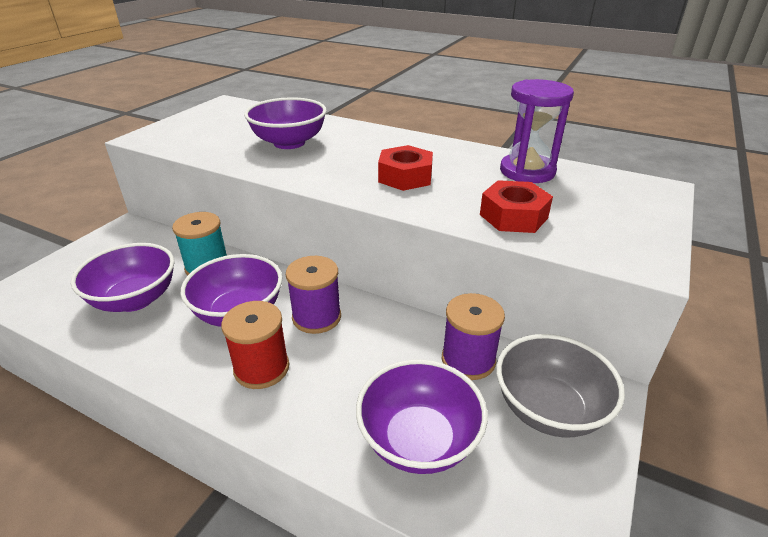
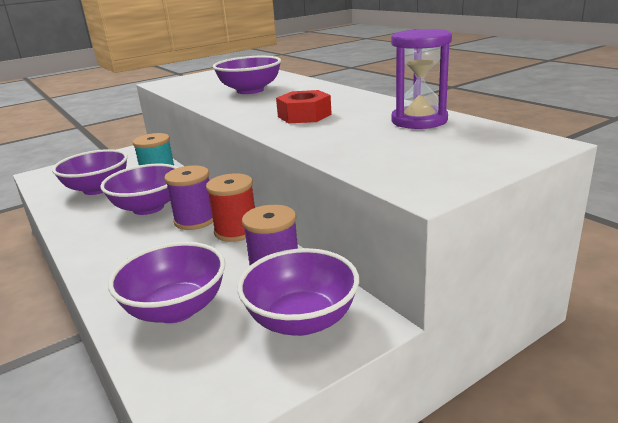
camera: 30 degrees right, 10 degrees down
red spool [221,301,289,389] -> red spool moved to [206,173,255,242]
red nut [480,180,553,233] -> none
grey bowl [496,334,625,438] -> purple bowl [237,248,359,336]

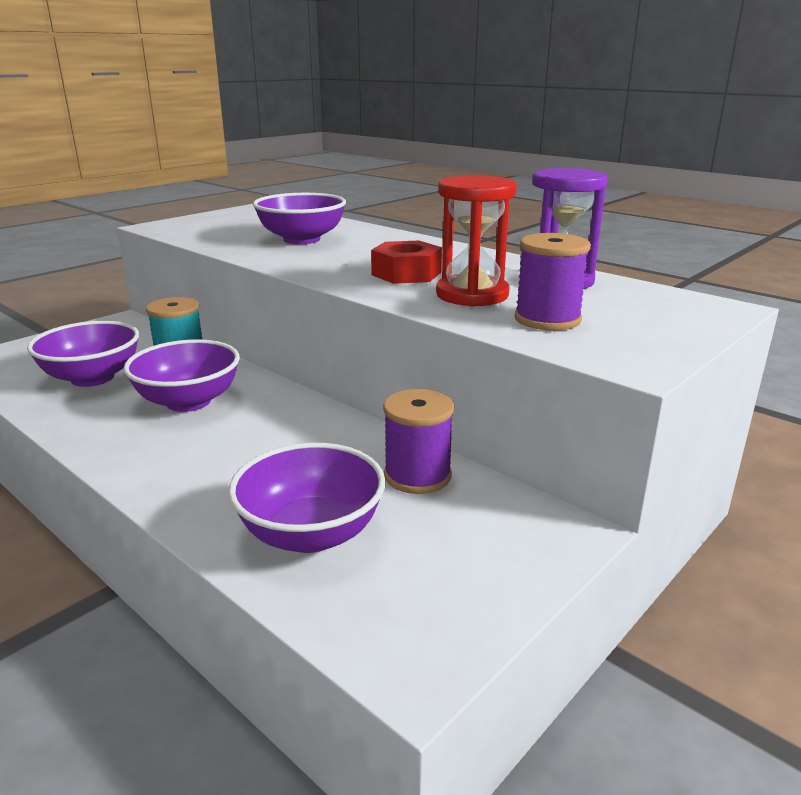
camera: 15 degrees left, 0 degrees up
purple spool [164,165,213,230] -> purple spool moved to [515,233,591,331]
red spool [206,173,255,242] -> none
purple bowl [237,248,359,336] -> none
none -> red hourglass [436,175,517,307]

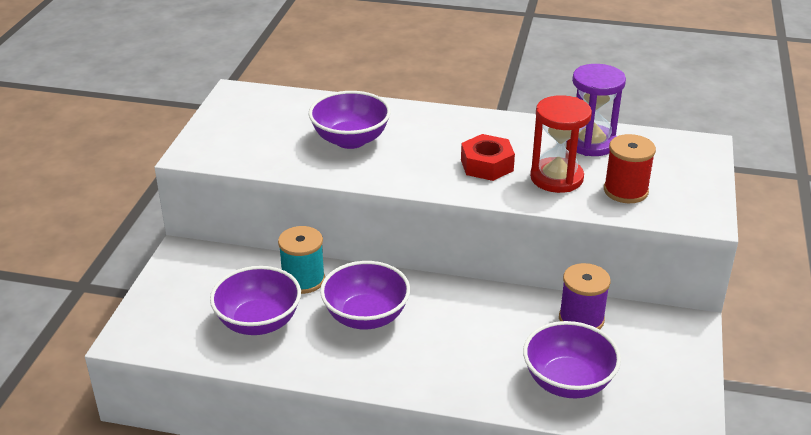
camera: 30 degrees left, 10 degrees up
purple spool [515,233,591,331] -> red spool [604,134,656,203]

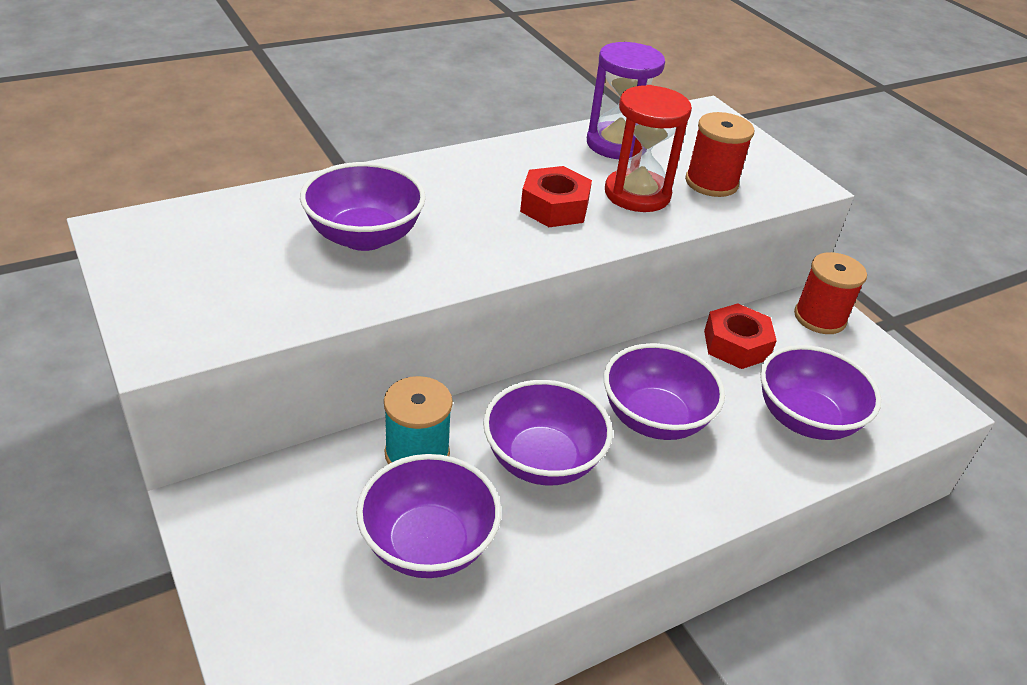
camera: 45 degrees left, 5 degrees up
purple spool [559,263,611,330] -> red nut [704,303,777,369]
none -> purple bowl [604,343,725,440]
none -> red spool [794,252,867,334]

